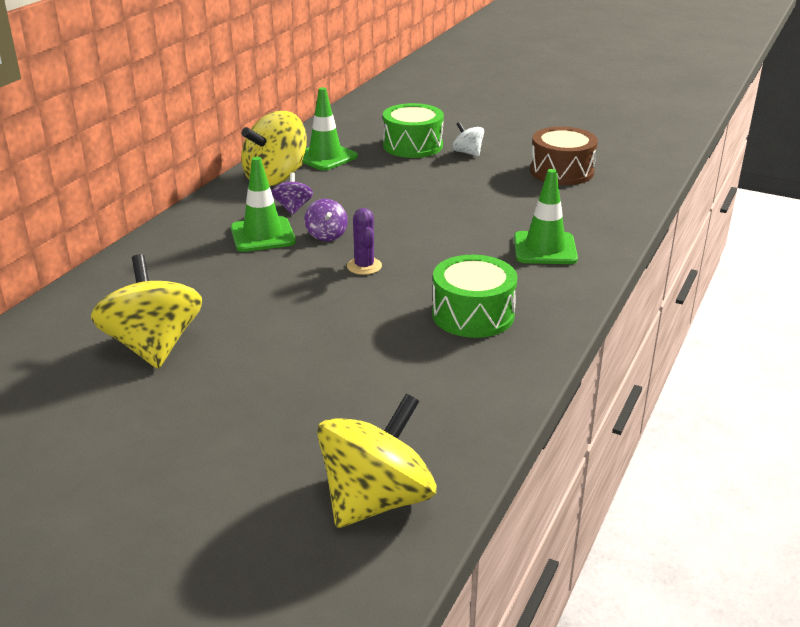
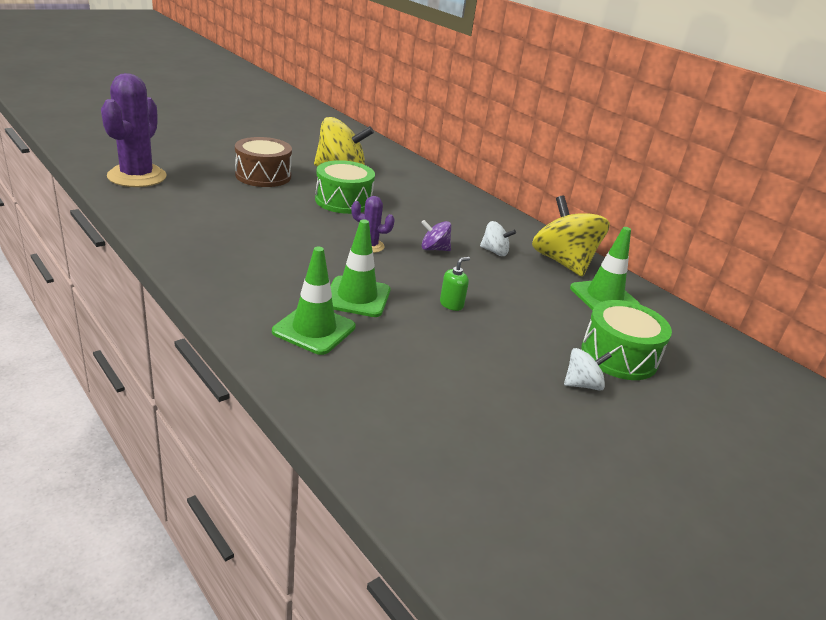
camera: 110 degrees right, 0 degrees up
green traffic cone [231,157,296,252] -> green traffic cone moved to [330,219,390,317]
purple spinning top [272,172,313,215] -> white spinning top [480,221,516,256]
yellow spinning top [317,393,436,528] -> purple cactus [101,73,167,187]
green drum [432,255,518,338] -> green drum moved to [315,160,375,214]
brown drum [530,126,598,185] -> brown drum moved to [235,137,292,187]
none -> green soap dispenser [440,257,470,311]

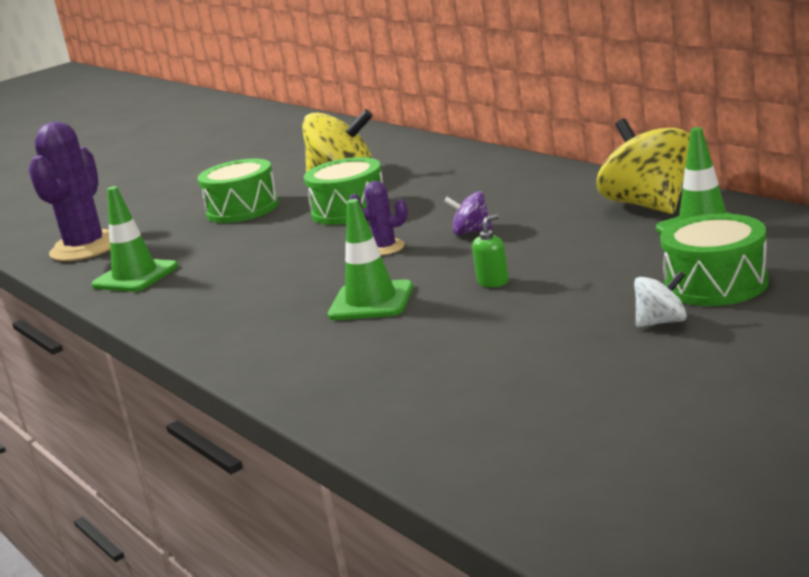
camera: 10 degrees right, 10 degrees down
brown drum [235,137,292,187] -> green drum [198,159,279,223]
green traffic cone [272,247,356,355] -> green traffic cone moved to [92,186,178,292]
white spinning top [480,221,516,256] -> none

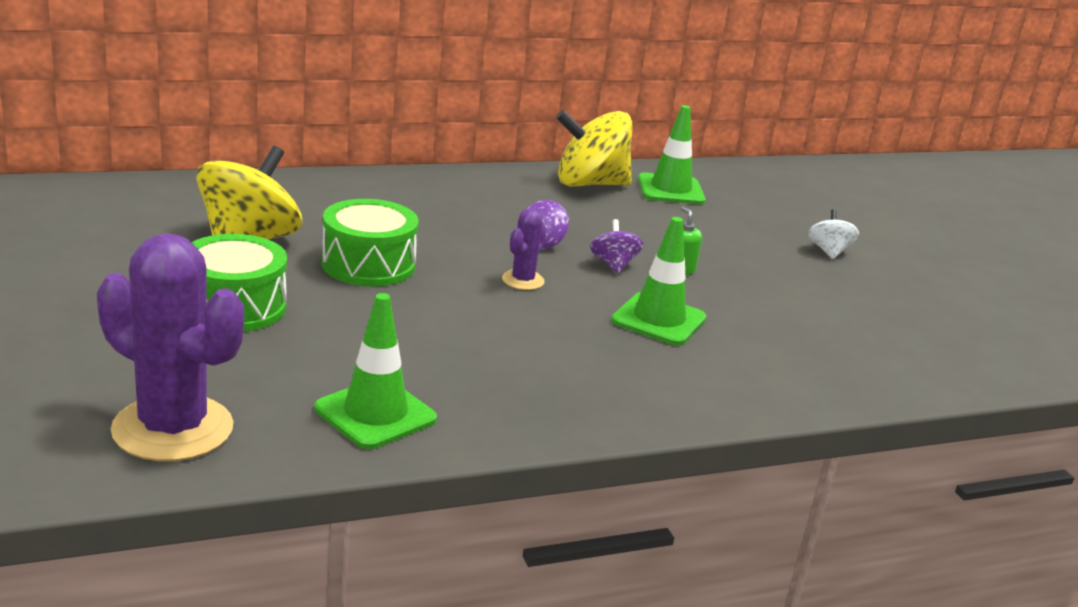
camera: 80 degrees left, 5 degrees up
green drum [660,214,769,306] -> none
none -> purple spinning top [590,219,644,274]

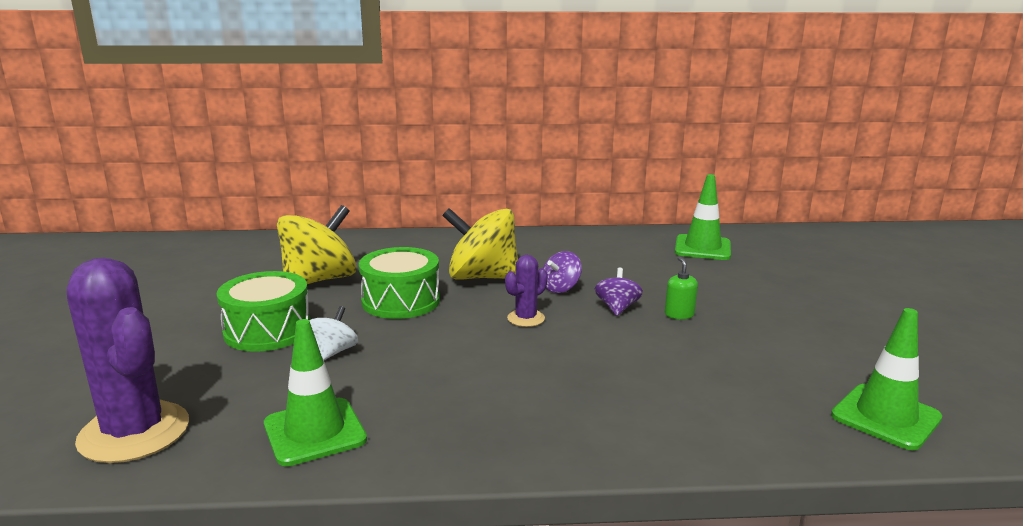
camera: 20 degrees right, 5 degrees down
yellow spinning top [556,110,632,187] -> yellow spinning top moved to [442,208,518,279]
green traffic cone [611,217,706,345] -> green traffic cone moved to [831,308,942,450]
white spinning top [808,209,859,259] -> white spinning top moved to [309,306,358,360]

